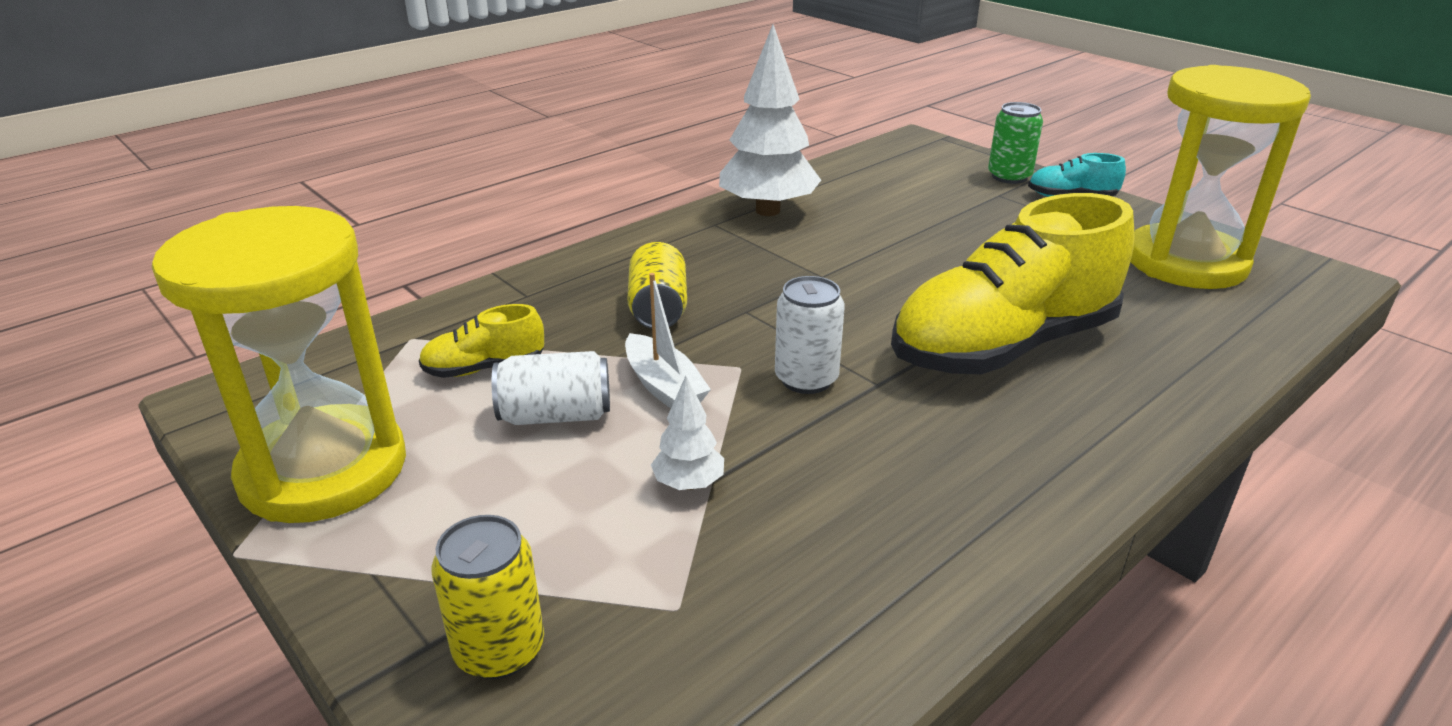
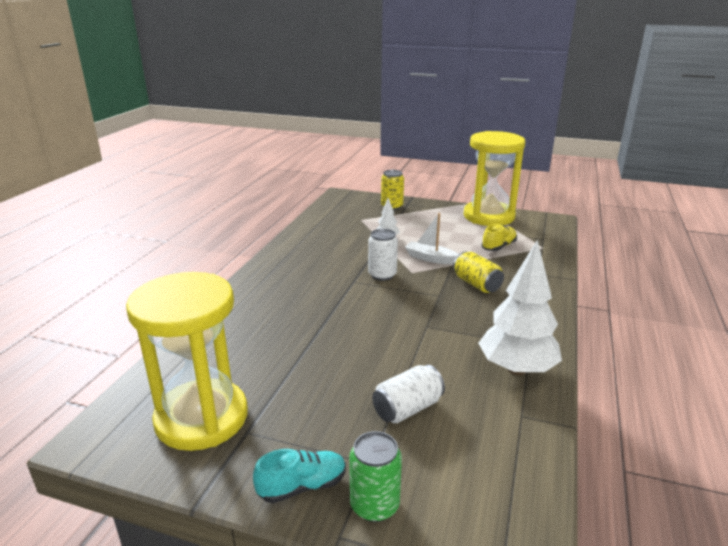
camera: 150 degrees right, 5 degrees down
white can [492,351,610,425] -> white can moved to [372,365,445,424]
yellow shoe [891,193,1135,374] -> none

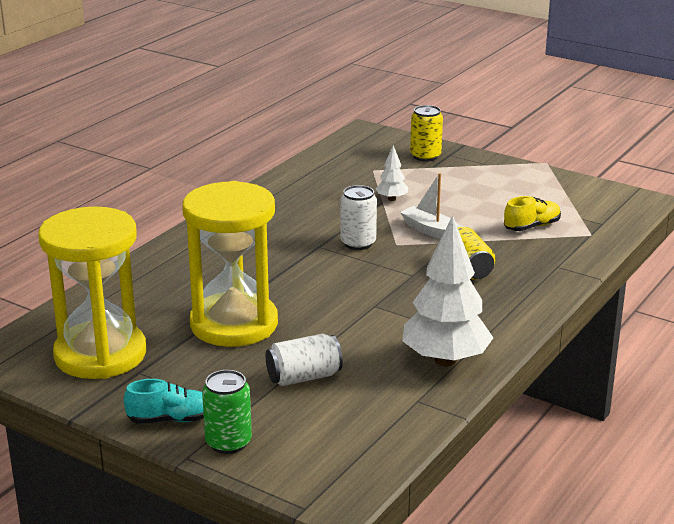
camera: 15 degrees right, 0 degrees up
yellow hourglass [464,131,525,226] -> yellow hourglass moved to [182,181,278,347]

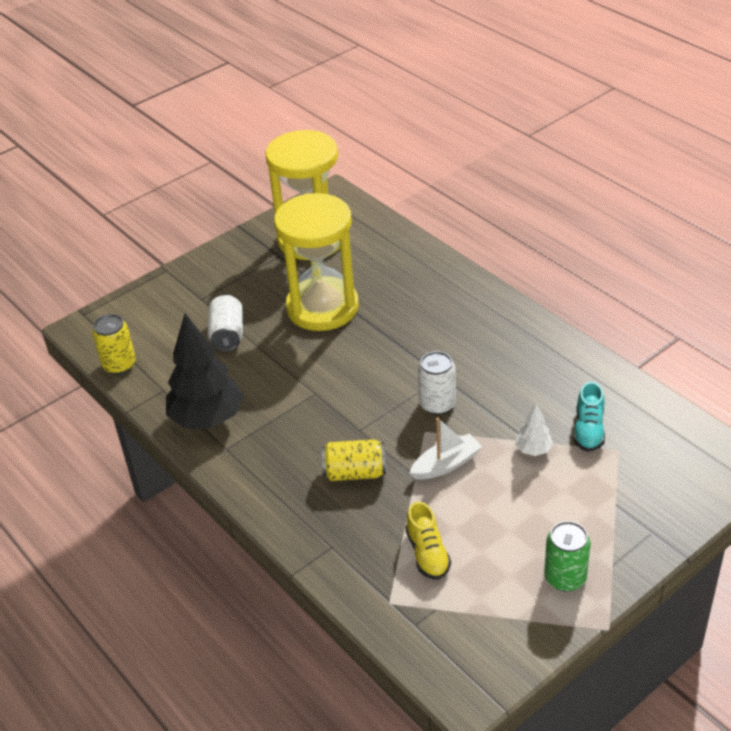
camera: 110 degrees right, 15 degrees up
turquoise shoe [124,379,204,424] -> turquoise shoe moved to [573,382,605,452]
green can [202,370,252,454] -> green can moved to [544,521,591,591]
white tree [402,216,493,367] -> black tree [166,314,244,428]
yellow can [410,105,443,162] -> yellow can moved to [92,314,136,375]

